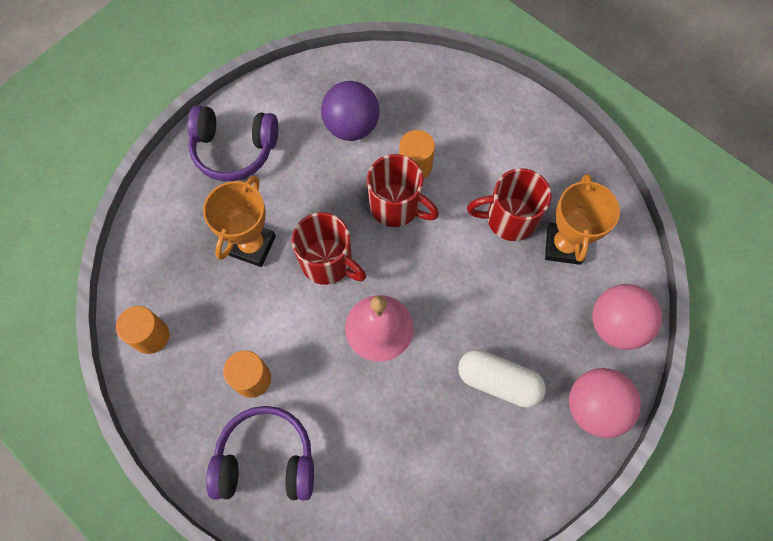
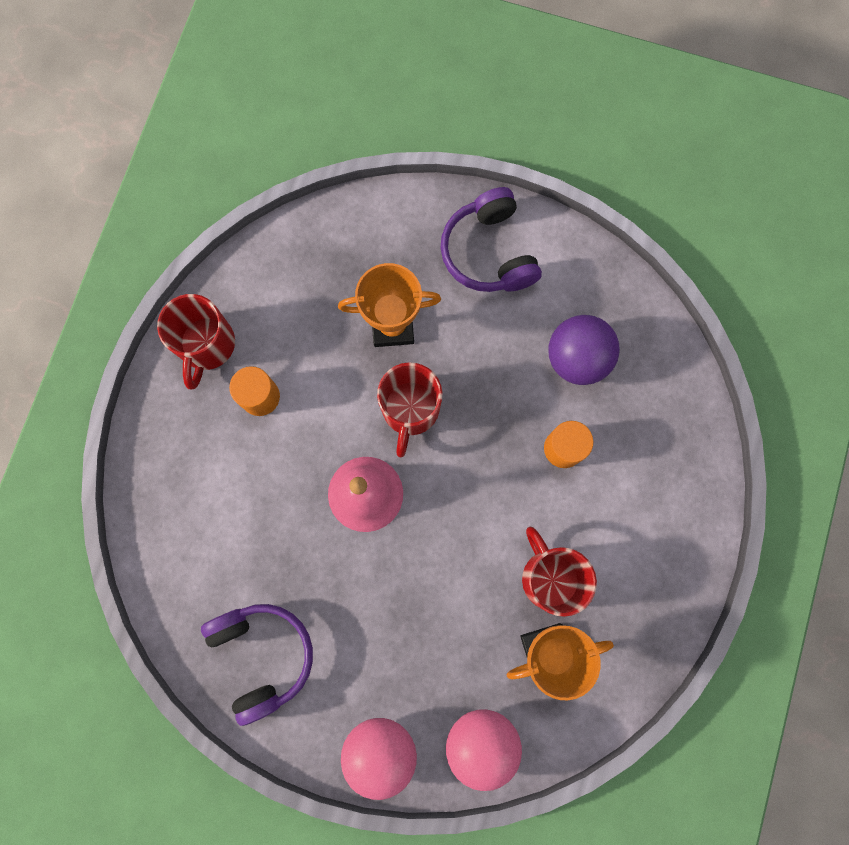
camera: 65 degrees right, 10 degrees up
orange cylinder [116,306,169,354] -> none
purple headphones [206,406,314,501] -> purple headphones moved to [201,604,313,726]
red mug [367,154,439,227] -> red mug moved to [157,294,235,389]
white capsule [458,350,546,408] -> none

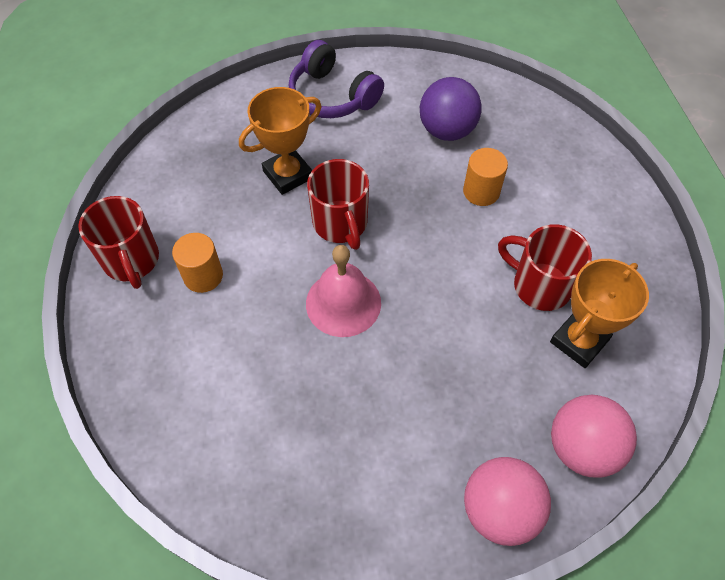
camera: 30 degrees left, 20 degrees down
purple headphones [201,604,313,726] -> none

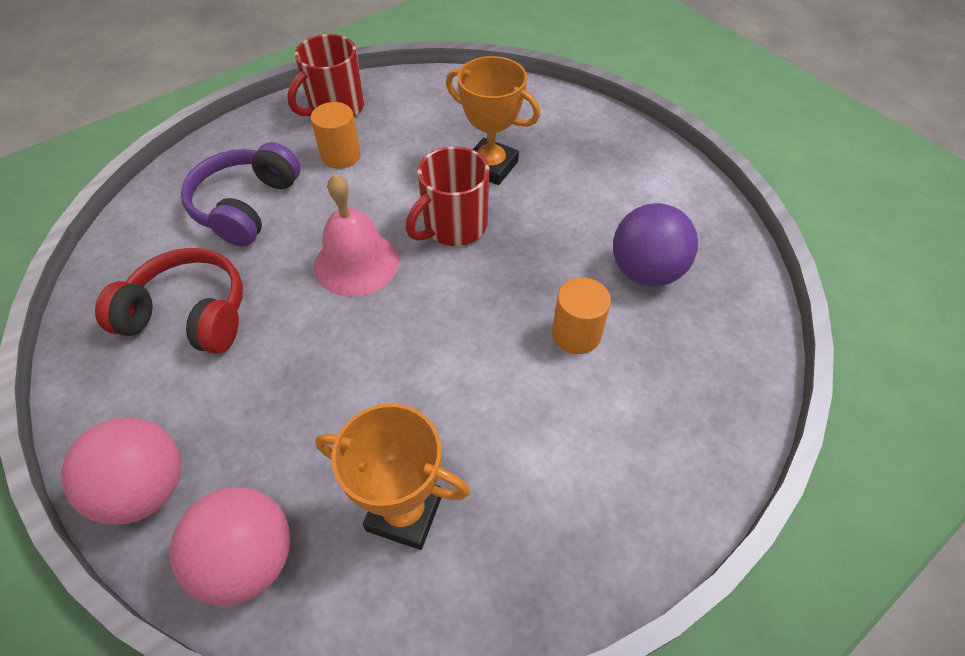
camera: 65 degrees right, 5 degrees down
purple headphones [289,40,384,118] -> purple headphones moved to [181,142,300,247]
red mug [498,224,592,311] -> none
none -> red headphones [95,248,243,354]

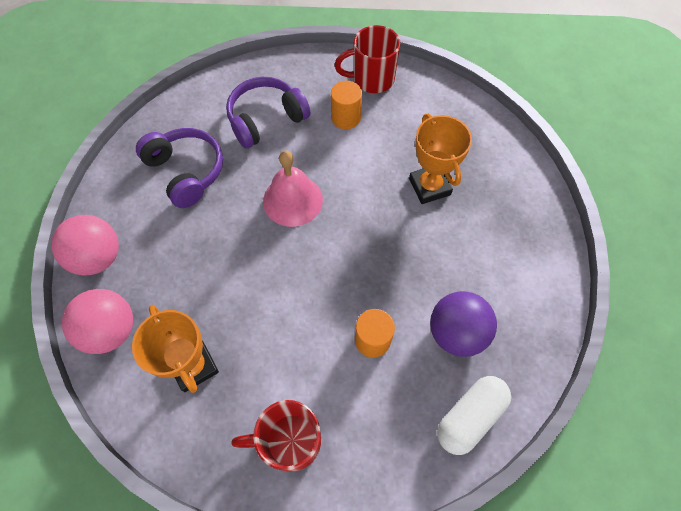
camera: 40 degrees right, 10 degrees up
red headphones [95,248,243,354] -> purple headphones [136,128,223,208]
red mug [406,146,489,246] -> red mug moved to [231,400,321,472]
none -> white capsule [437,376,511,455]

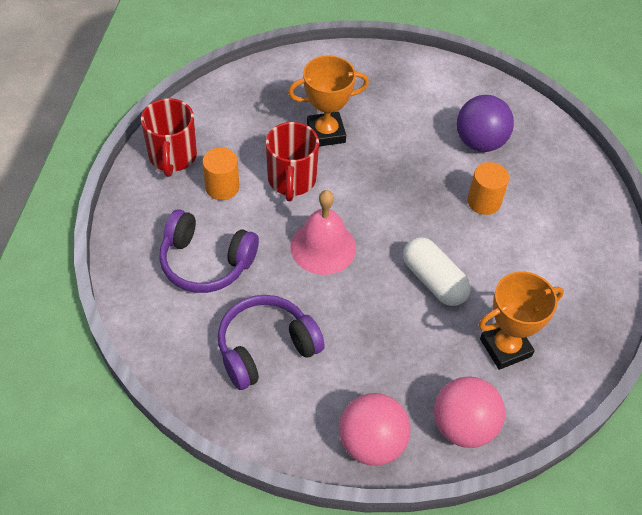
camera: 85 degrees left, 10 degrees down
purple headphones [226,77,310,149] -> purple headphones turned 45 degrees counterclockwise [159,209,259,293]
red mug [231,400,321,472] -> red mug moved to [266,122,319,201]
white capsule [437,376,511,455] -> white capsule moved to [403,237,471,306]

